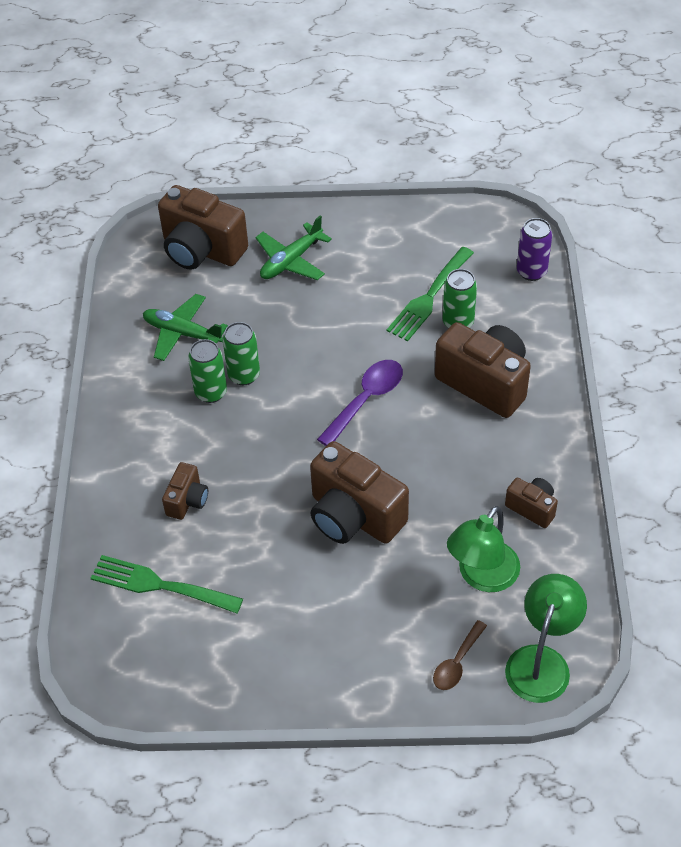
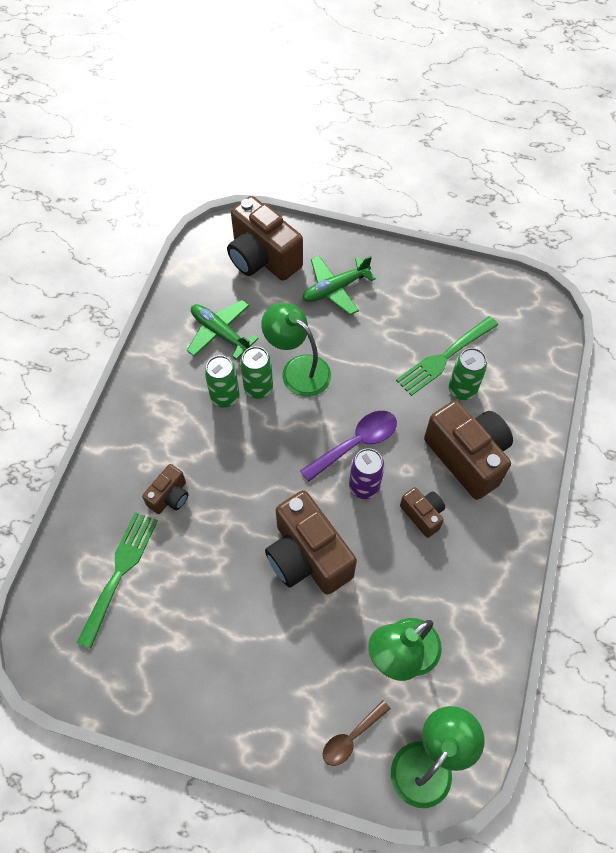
camera: 15 degrees right, 10 degrees up
green fork [91,555,243,613] -> green fork turned 75 degrees clockwise [77,512,158,649]
brown camera [505,478,558,528] -> brown camera moved to [400,487,445,538]
purple can [517,218,552,281] -> purple can moved to [349,448,385,499]
none -> green lamp [261,303,331,397]

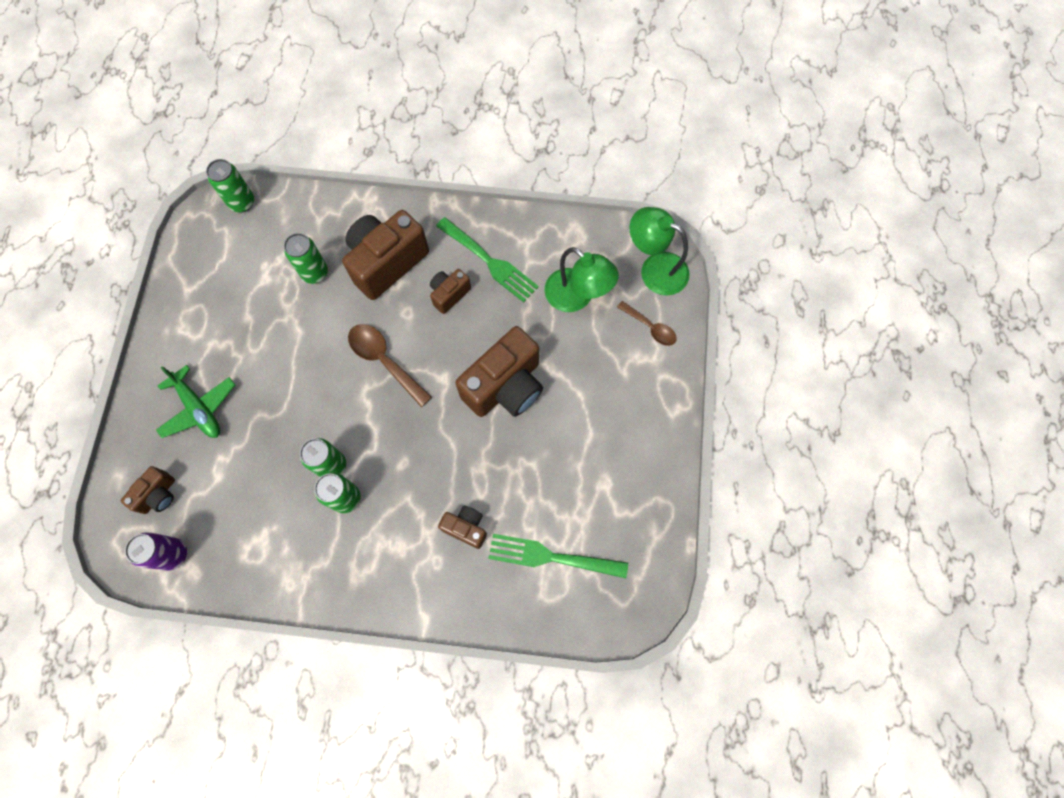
camera: 100 degrees left, 10 degrees up
green plane [187,300,259,360] -> none
brown camera [227,196,303,281] -> brown camera [121,466,175,514], size x0.51
green lamp [261,303,331,397] -> none
purple spoon [300,411,397,482] -> brown spoon [348,324,432,407]
purple can [349,448,385,499] -> purple can moved to [125,532,187,571]
green fork [396,316,498,396] -> green fork moved to [436,217,539,302]
none -> green can [206,159,254,212]

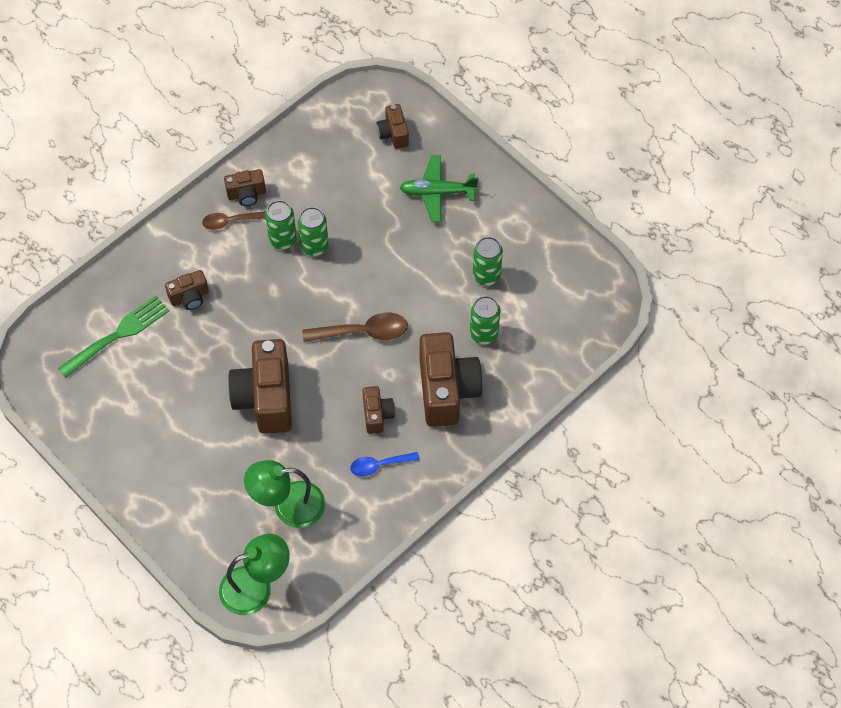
camera: 130 degrees right, 10 degrees down
purple can [125,532,187,571] -> none
green can [206,159,254,212] -> green can moved to [473,237,503,286]
green fork [436,217,539,302] -> blue spoon [350,452,420,476]
brown spoon [617,301,677,346] -> brown spoon moved to [202,211,266,230]
none -> brown camera [224,169,266,206]

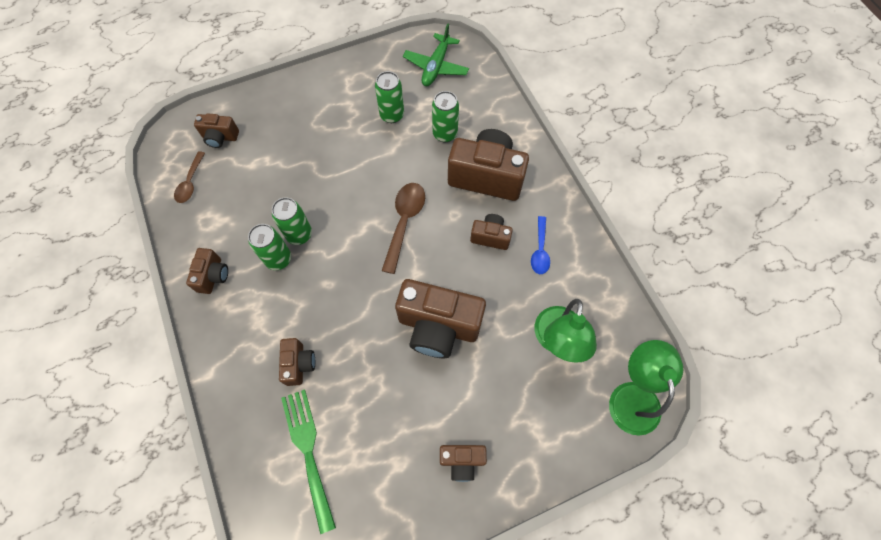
camera: 70 degrees left, 5 degrees up
brown spoon [202,211,266,230] -> brown spoon moved to [174,151,205,203]
green plane [400,155,479,222] -> green plane moved to [403,24,469,86]
none -> brown camera [440,445,487,482]

